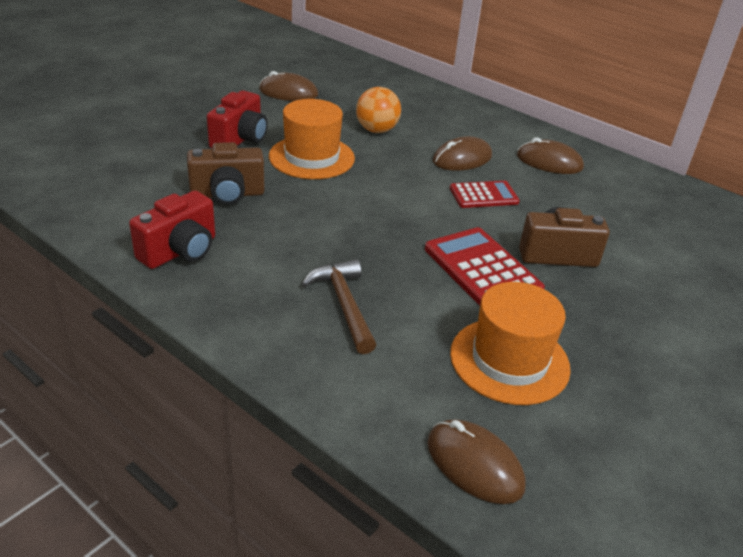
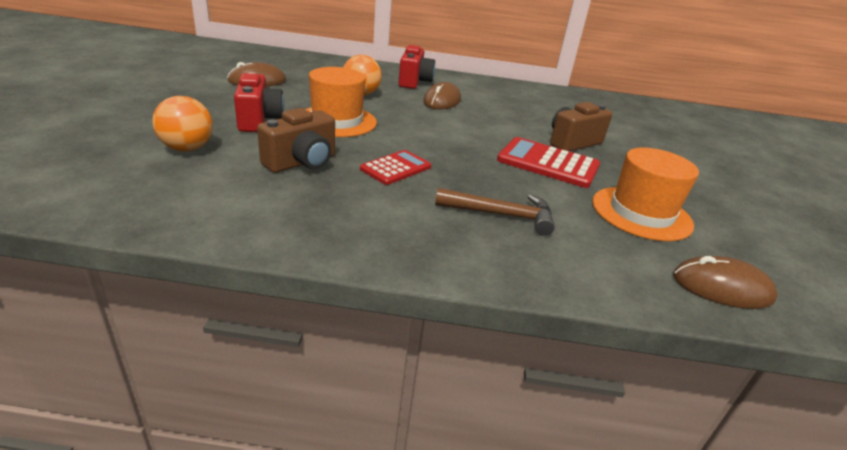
camera: 35 degrees left, 5 degrees down
red camera [129,191,215,269] -> red camera moved to [398,45,435,89]
brown hammer [302,259,376,354] -> brown hammer turned 150 degrees clockwise [435,188,555,236]
red calculator [450,181,520,208] -> red calculator moved to [360,150,431,185]
brown mouse [517,138,584,174] -> none
none -> orange ball [152,96,213,151]

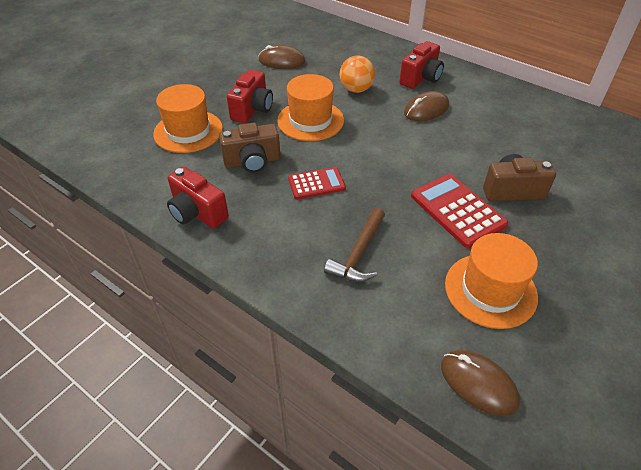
camera: 35 degrees right, 15 degrees up
orange ball [152,96,213,151] -> orange hat [153,84,223,153]
brown hammer [435,188,555,236] -> brown hammer turned 75 degrees clockwise [324,208,385,282]
none -> red camera [167,166,229,228]

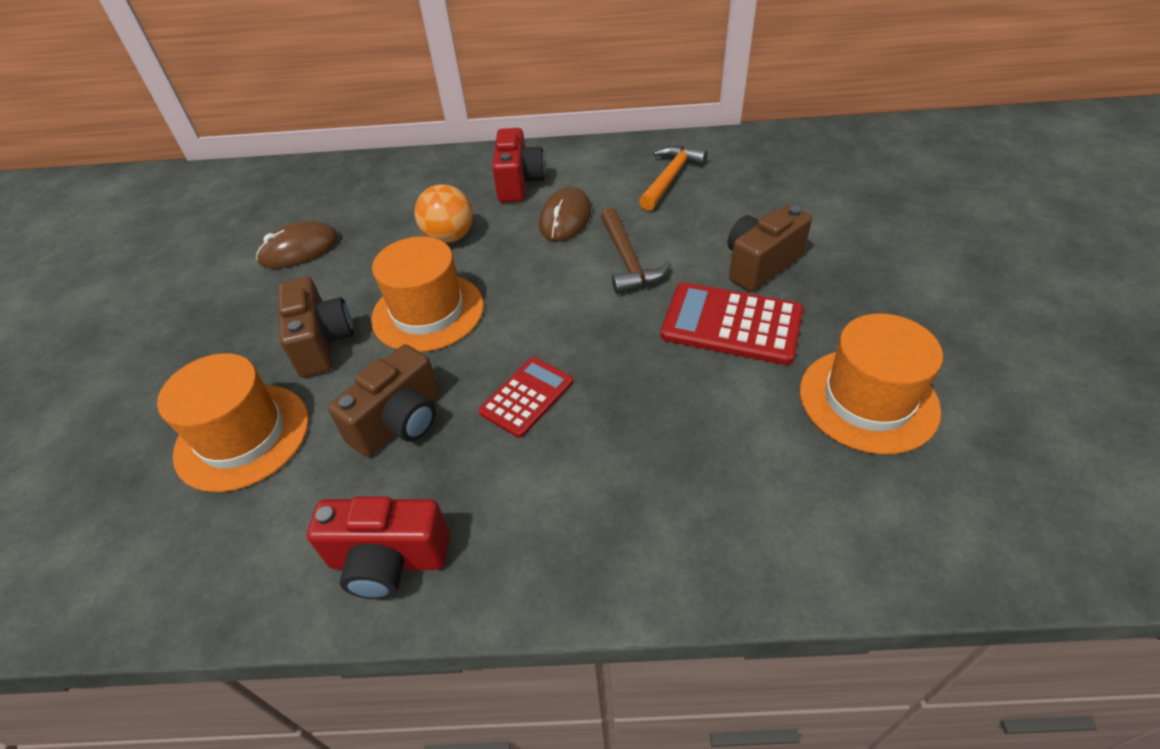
camera: 35 degrees left, 0 degrees up
red camera [227,70,273,123] -> brown camera [278,277,354,377]
brown hammer [324,208,385,282] -> brown hammer moved to [601,208,671,294]
brown mouse [441,350,520,416] -> none
none -> orange hammer [639,146,708,211]

